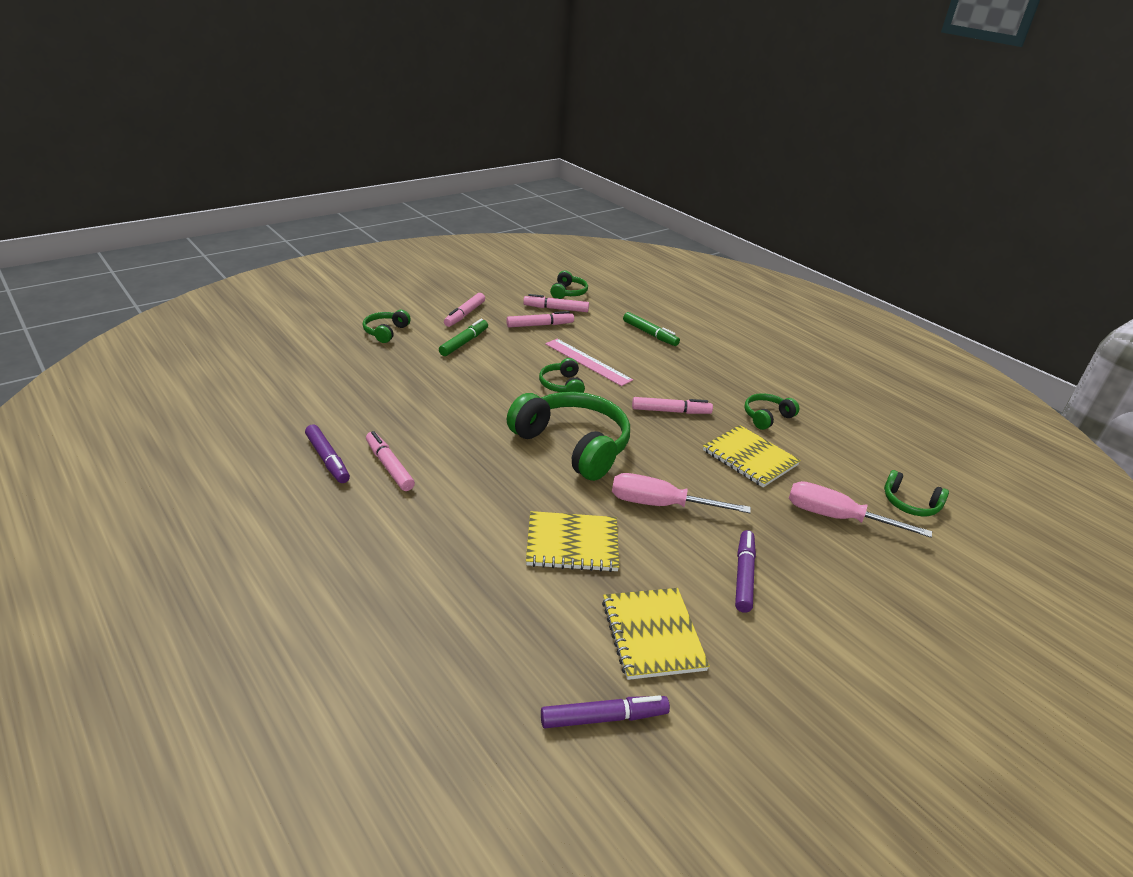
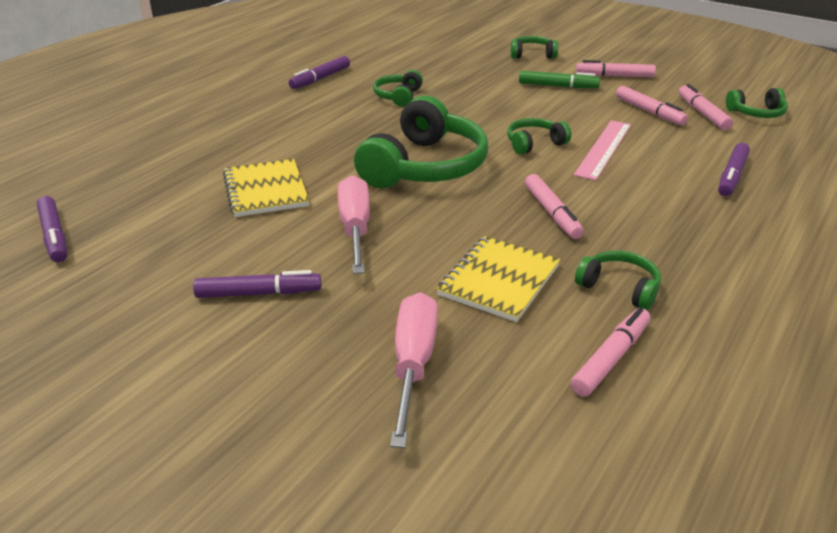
camera: 75 degrees right, 0 degrees up
pink marker [366,431,415,491] -> pink marker moved to [571,308,650,397]
yellow notebook [602,588,710,680] -> none
green marker [623,312,680,346] -> purple marker [718,143,750,196]
green headphones [884,470,949,516] -> green headphones moved to [373,70,423,107]

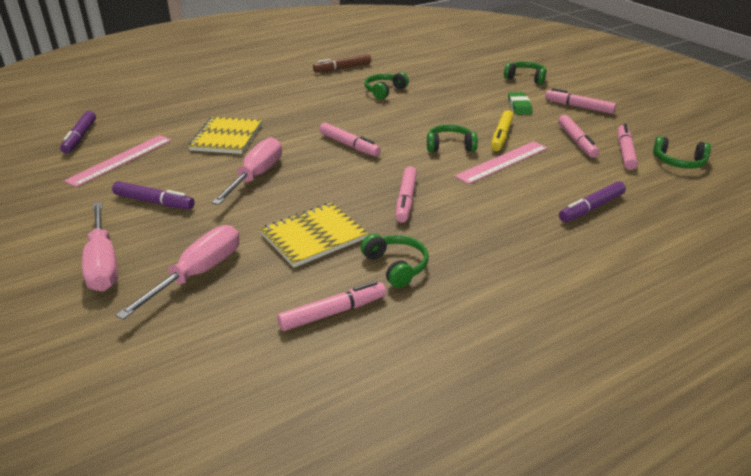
camera: 25 degrees right, 0 degrees up
purple marker [289,56,350,89] -> brown marker [313,54,371,73]
green headphones [354,96,488,188] -> pink marker [319,123,381,157]
green marker [519,71,600,88] -> green eraser [508,92,532,115]
none -> pink ruler [64,135,172,187]
none -> pink screwdriver [82,202,118,291]
none -> yellow marker [491,110,514,151]

